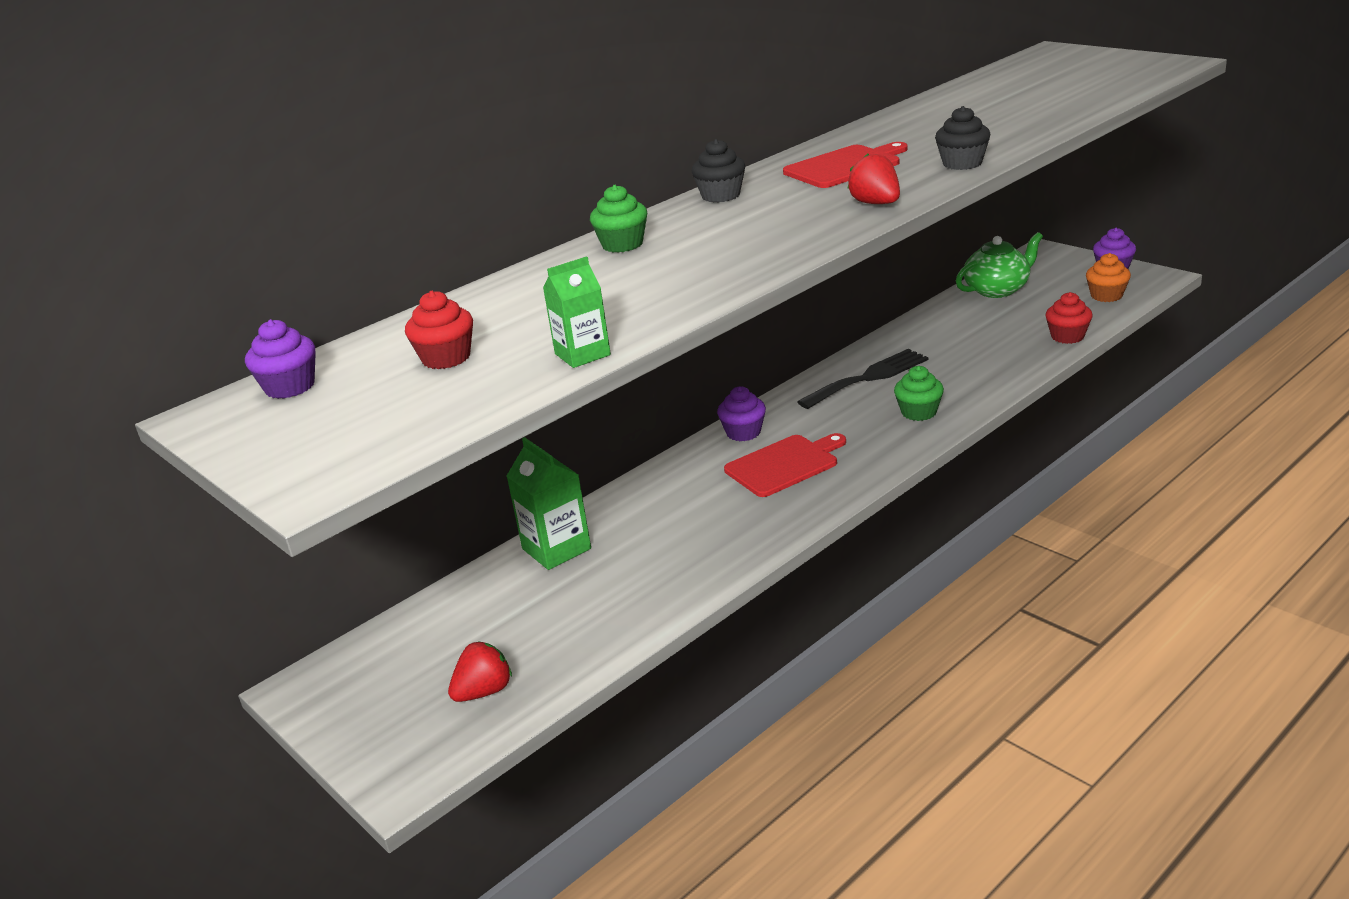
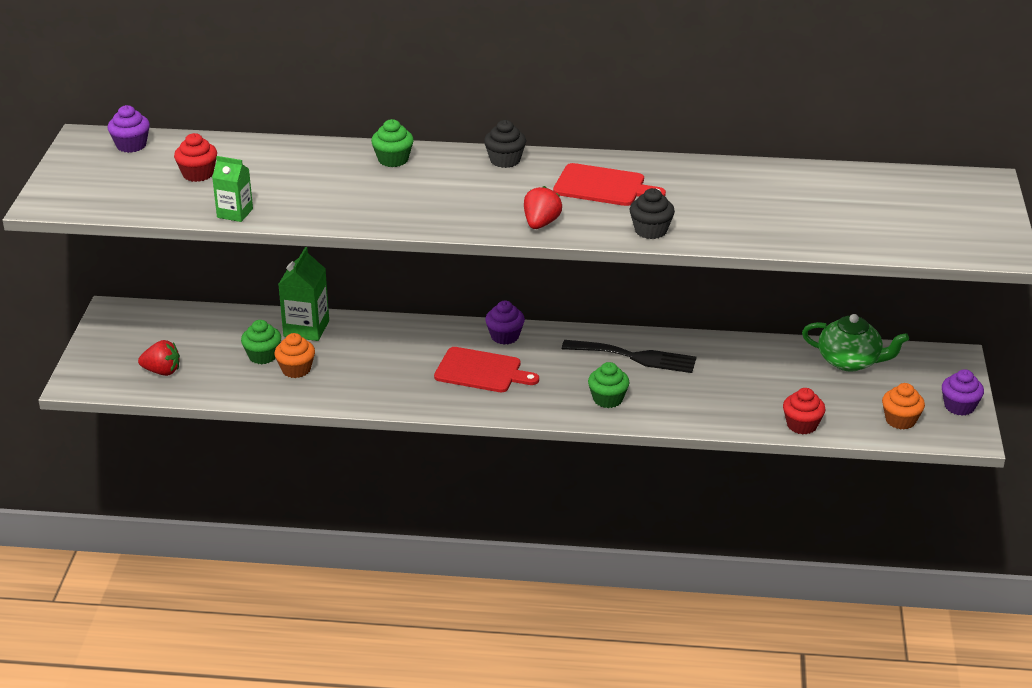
camera: 45 degrees right, 5 degrees up
none -> green cupcake [241,320,281,364]
none -> orange cupcake [274,333,315,378]

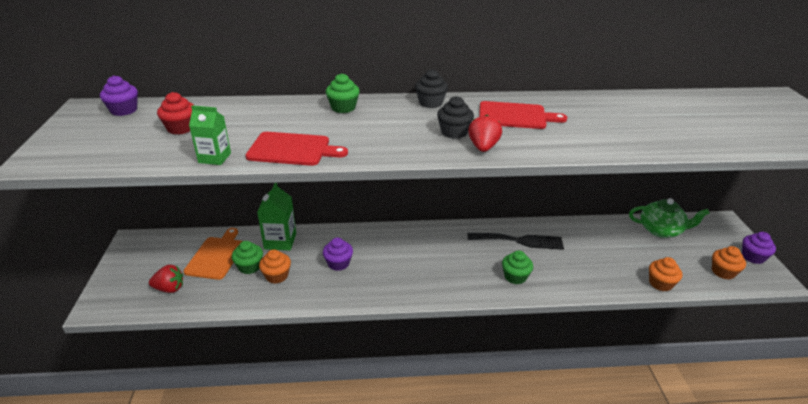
camera: 10 degrees left, 0 degrees up
red cutting board [434,347,539,392] -> red cutting board moved to [245,132,348,166]
purple cupcake [485,301,525,345] -> purple cupcake moved to [323,238,353,271]
black cupcake [630,188,675,239] -> black cupcake moved to [437,96,474,139]
red cupcake [783,388,826,435] -> orange cupcake [649,257,682,292]
none -> orange cutting board [184,228,243,280]

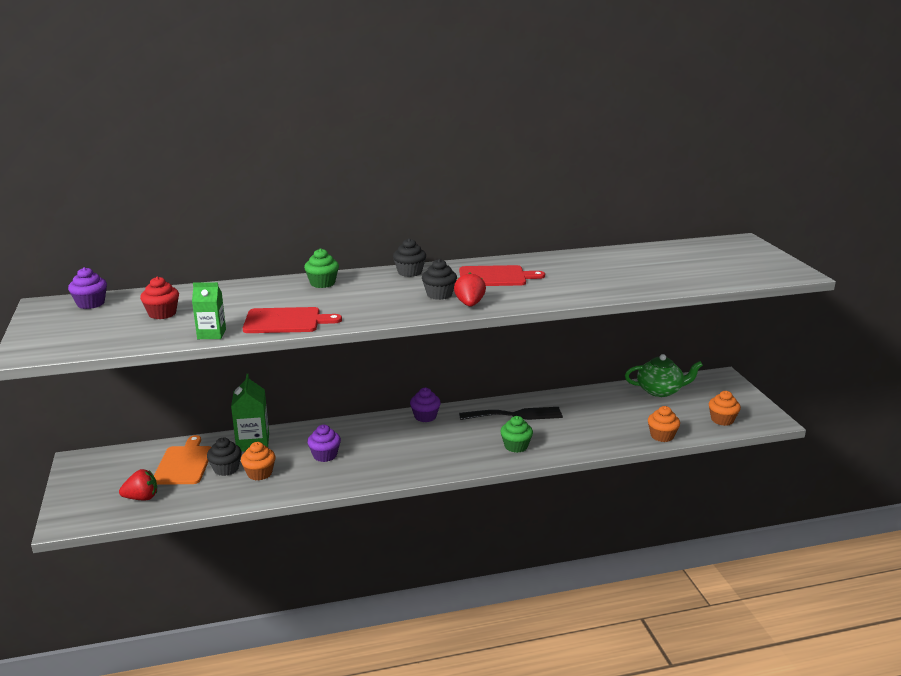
camera: 10 degrees left, 10 degrees down
green cupcake [232,241,263,274] -> black cupcake [207,438,242,476]
purple cupcake [742,232,776,264] -> purple cupcake moved to [410,388,441,422]

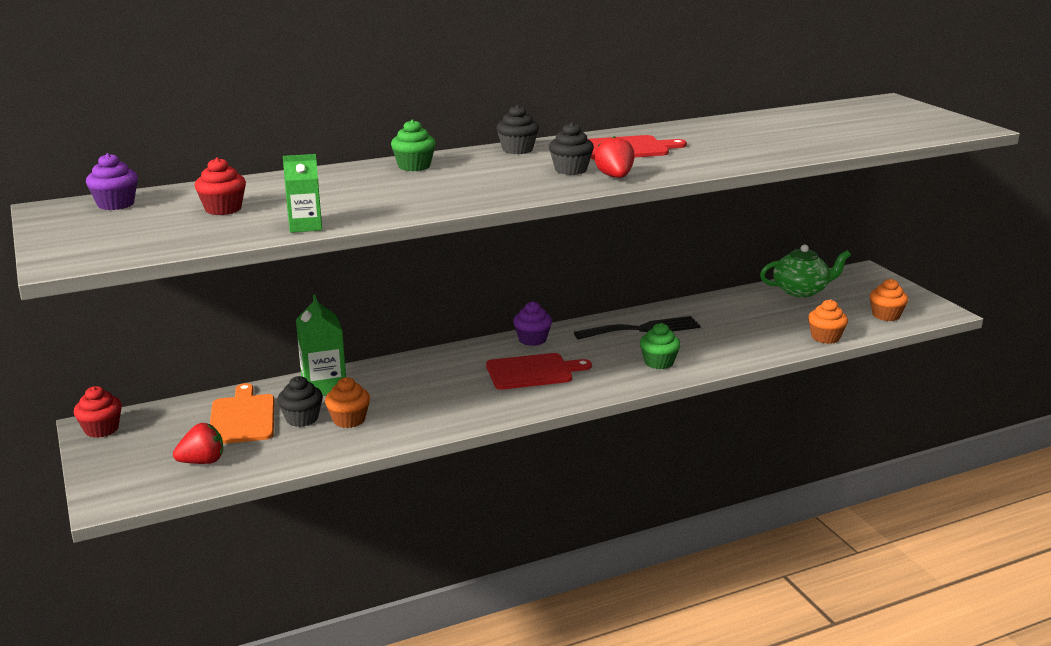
camera: 10 degrees left, 0 degrees up
red cutting board [243,307,342,333] -> red cutting board moved to [486,353,592,390]
purple cupcake [307,425,341,462] -> none
none -> red cupcake [74,386,122,438]

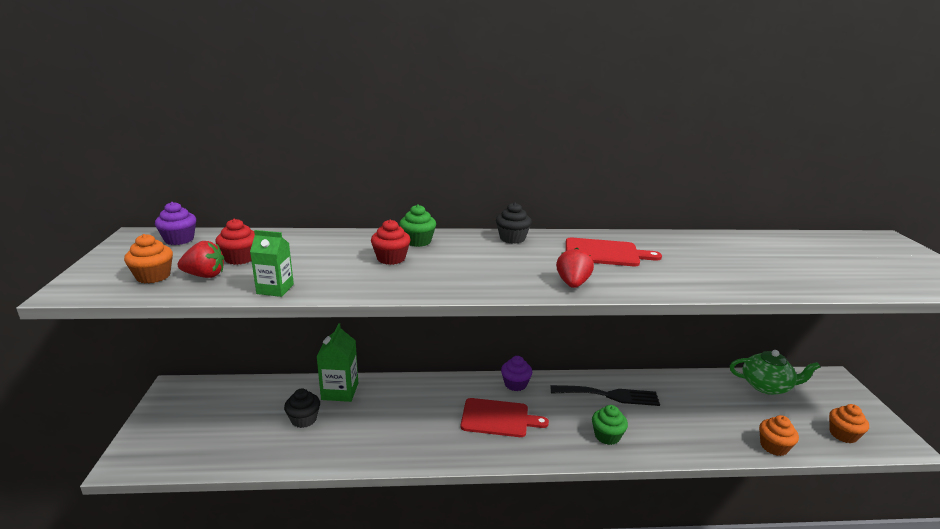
camera: 20 degrees right, 0 degrees up
red cupcake [74,386,122,438] -> red cupcake moved to [371,219,410,265]
red strawberry [173,423,223,464] -> red strawberry moved to [178,241,224,278]
orange cutting board [210,383,275,444] -> none
orange cupcake [325,377,370,428] -> orange cupcake moved to [124,234,173,283]
black cupcake [549,123,594,175] -> none

